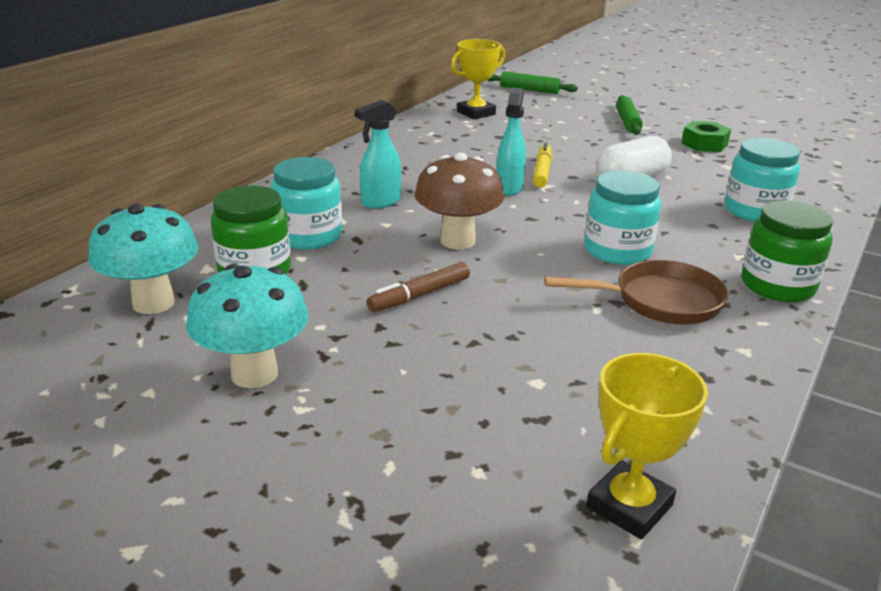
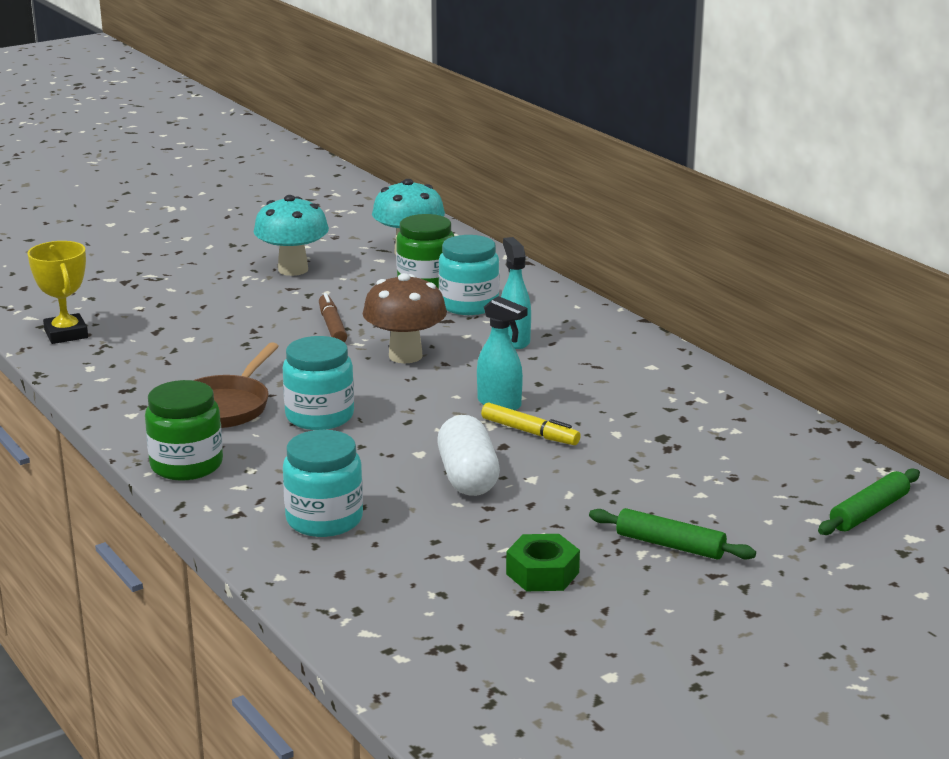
camera: 115 degrees right, 5 degrees down
yellow trophy [451,39,505,119] -> none

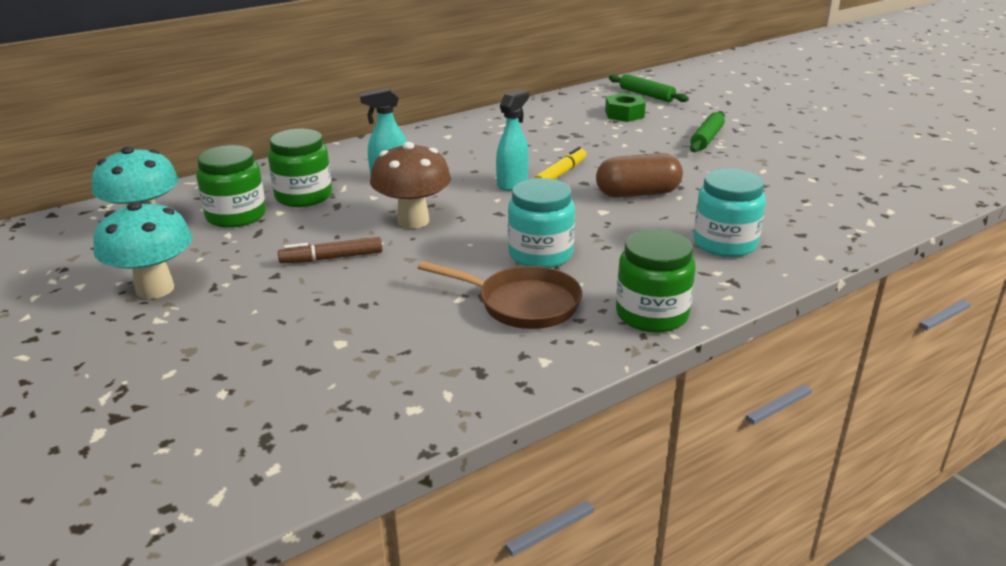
camera: 90 degrees left, 5 degrees up
yellow trophy [27,241,88,344] -> none
white capsule [437,415,500,496] -> brown capsule [596,153,683,198]
turquoise jar [439,235,499,315] -> green jar [268,129,332,207]
green nut [506,534,580,591] -> green nut moved to [605,93,646,122]

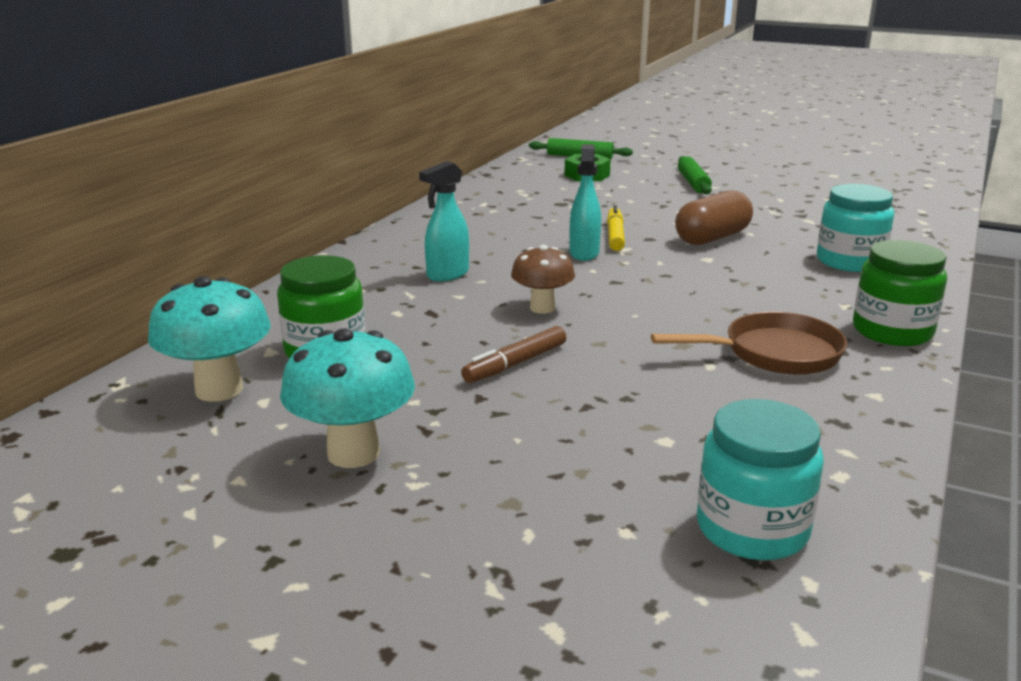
camera: 30 degrees left, 5 degrees down
green jar [268,129,332,207] -> none
brown mushroom [370,142,451,229] -> brown mushroom [511,245,575,314], size x0.66
turquoise jar [508,178,575,268] -> turquoise jar moved to [697,399,824,560]

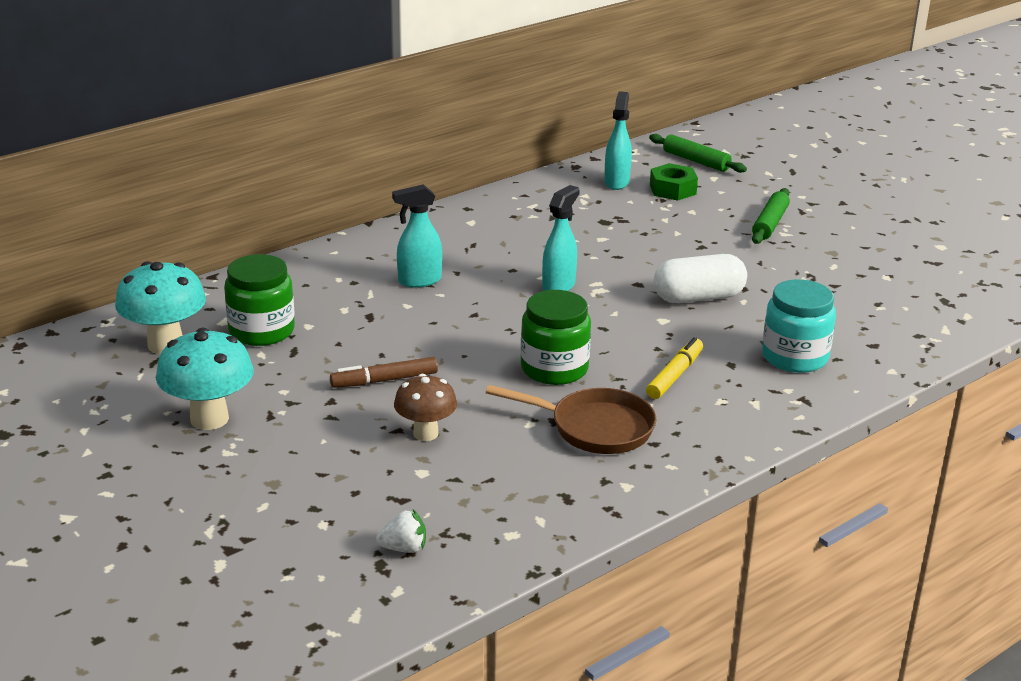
camera: 25 degrees right, 5 degrees up
brown mushroom [511,245,575,314] -> brown mushroom moved to [394,374,457,441]
yellow marker [607,205,625,251] -> yellow marker moved to [646,337,703,399]
brown capsule [675,190,753,245] -> white capsule [653,254,747,303]
turquoise jar [697,399,824,560] -> white strawberry [376,509,426,553]
green jar [853,240,947,346] -> green jar moved to [520,290,591,385]
none -> turquoise spray bottle [604,91,632,190]

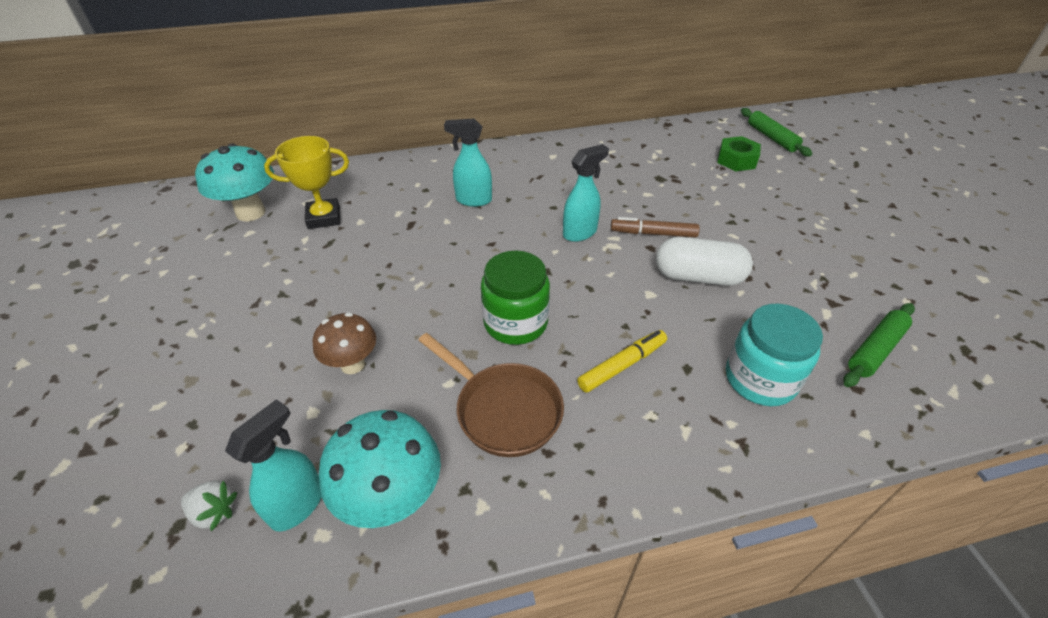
camera: 25 degrees right, 15 degrees up
turquoise mushroom [156,328,253,430] -> turquoise mushroom moved to [319,410,441,528]
green jar [224,254,295,346] -> yellow trophy [264,136,349,229]
brown marker [330,357,438,388] -> brown marker moved to [611,217,700,237]
turquoise spray bottle [604,91,632,190] -> turquoise spray bottle moved to [225,399,322,531]
green rolling pin [752,188,790,244] -> green rolling pin moved to [843,303,915,387]

